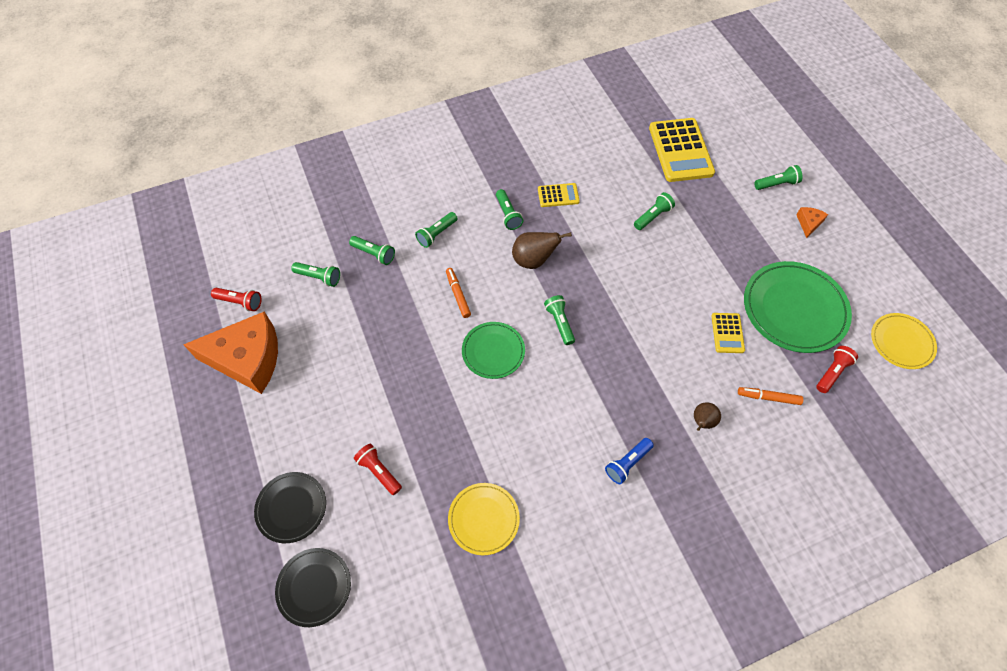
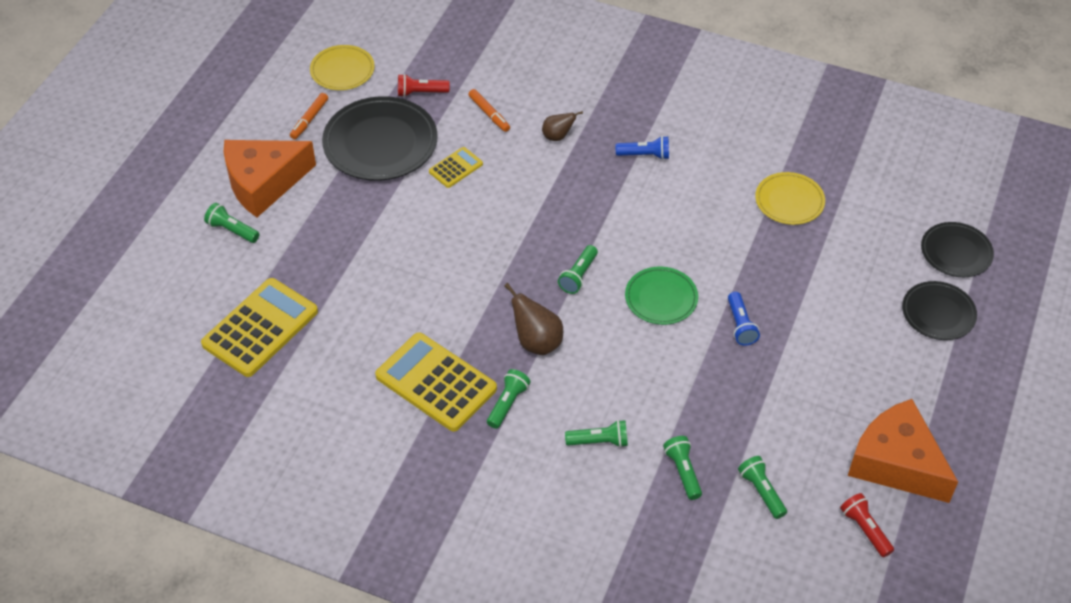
camera: 135 degrees left, 10 degrees down
red flashlight [354,444,402,495] -> none
orange marker [446,268,471,318] -> orange marker moved to [290,93,328,139]
yellow calculator [538,183,580,207] -> yellow calculator [375,332,497,432], size x2.00
green flashlight [634,192,675,230] -> none
green plate [744,261,852,353] -> black plate [322,96,438,181]
orange cheese [796,207,828,238] -> orange cheese [224,140,316,217], size x2.47
none -> blue flashlight [728,292,760,346]

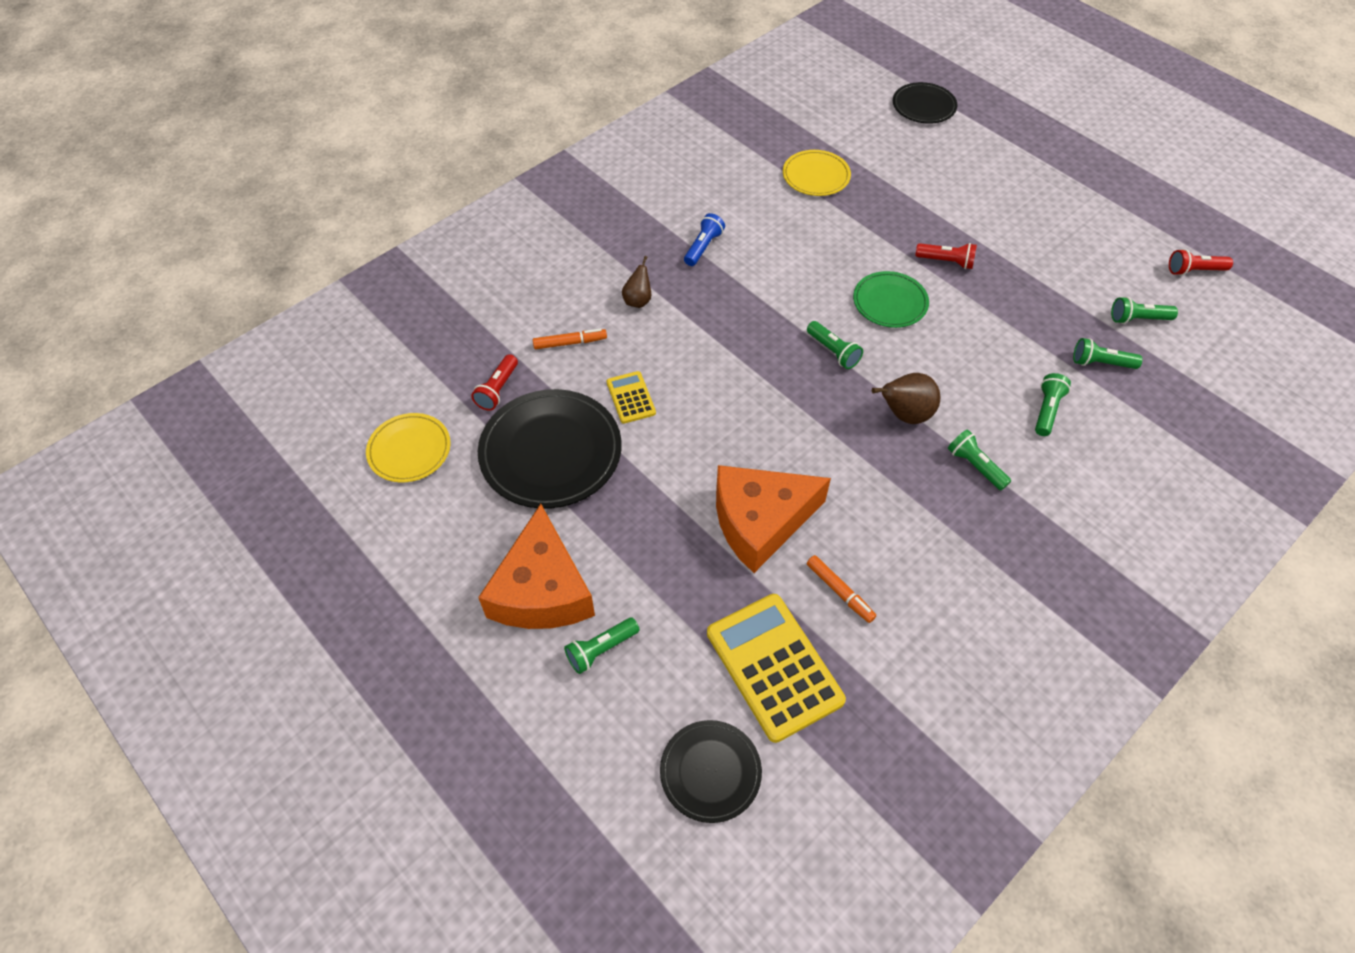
camera: 65 degrees left, 5 degrees up
orange marker [290,93,328,139] -> orange marker moved to [807,555,876,623]
yellow calculator [375,332,497,432] -> none
blue flashlight [728,292,760,346] -> red flashlight [915,243,977,269]
orange cheese [848,399,958,503] -> orange cheese moved to [716,465,831,573]
black plate [902,281,977,340] -> black plate moved to [660,720,762,823]

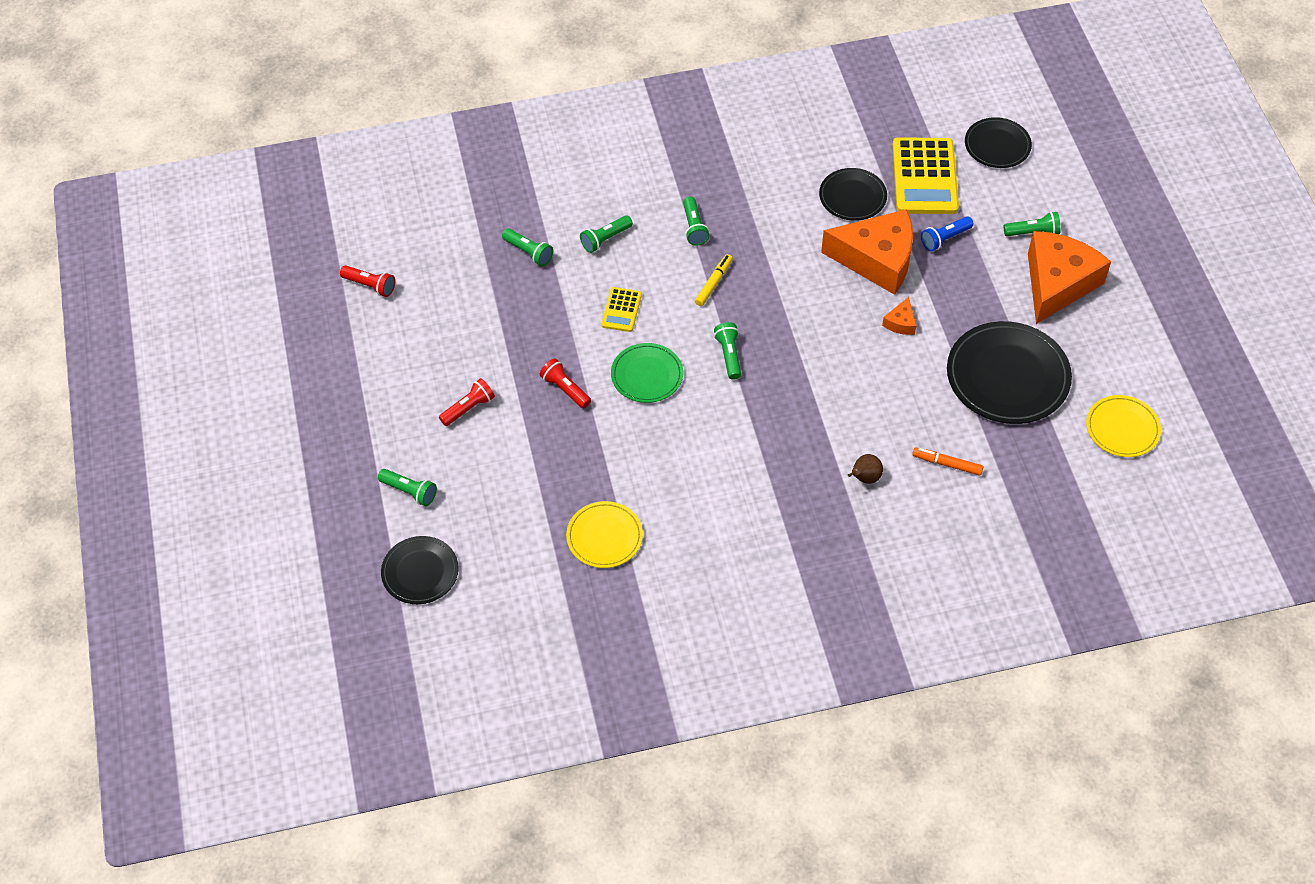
camera: 150 degrees left, 0 degrees up
red flashlight [471,354,518,411] -> red flashlight moved to [439,378,495,426]
yellow calculator [607,371,656,424] -> yellow calculator moved to [602,287,642,332]
blue flashlight [684,213,725,266] -> blue flashlight moved to [921,216,973,251]
orange marker [807,555,876,623] -> black plate [819,168,887,221]
brown pear [872,373,940,424] -> yellow marker [695,254,733,306]
green flashlight [1111,297,1178,324] -> green flashlight moved to [378,469,437,506]
none -> orange cheese [882,297,916,335]

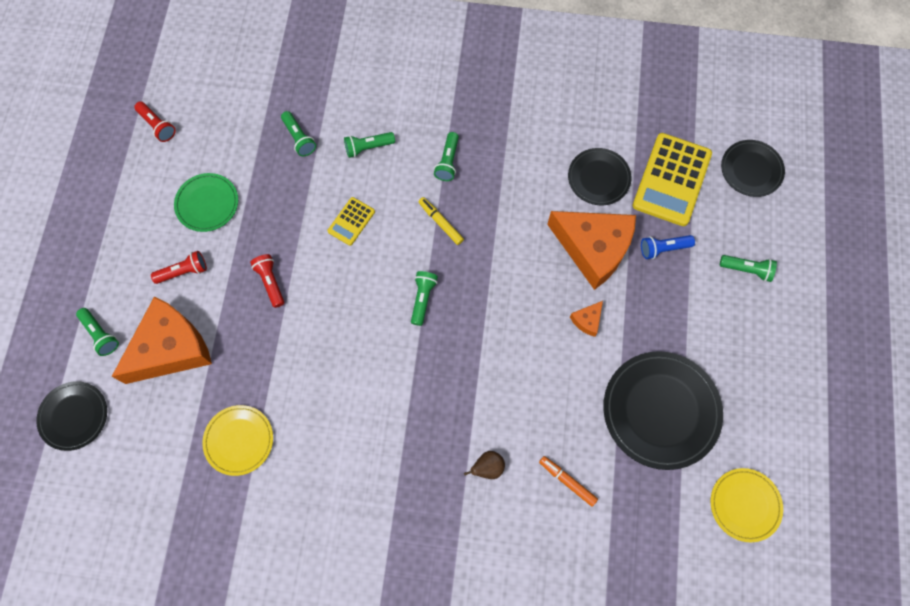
camera: 20 degrees right, 15 degrees up
green plate [611,343,683,403] -> green plate moved to [174,173,238,232]
yellow marker [695,254,733,306] -> yellow marker turned 90 degrees counterclockwise [418,197,464,245]
orange cheese [1028,231,1111,324] -> orange cheese moved to [112,296,212,384]

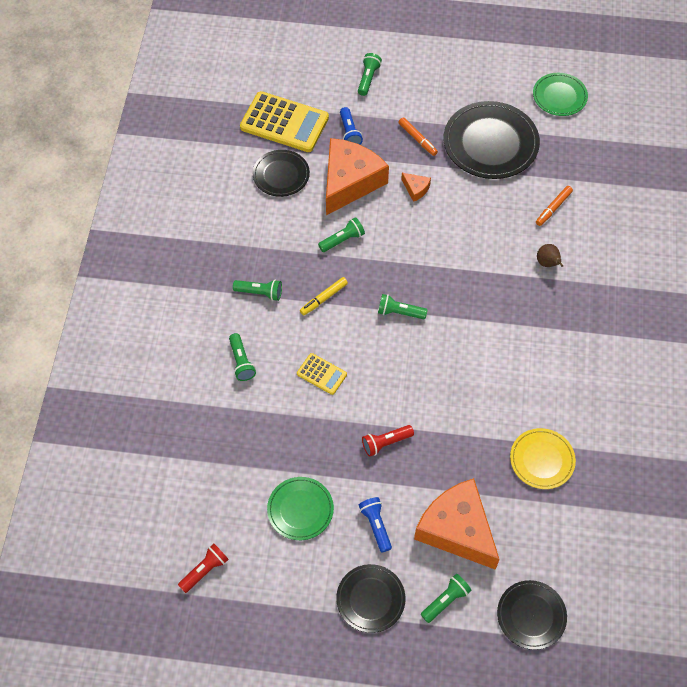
camera: 90 degrees left, 10 degrees down
red flashlight [151,251,207,284] -> blue flashlight [359,497,392,552]
green flashlight [281,111,316,156] -> green flashlight moved to [318,217,365,252]
yellow plate [711,468,783,542] -> green plate [533,73,588,116]
black plate [721,140,785,197] -> black plate moved to [336,564,406,633]
none -> orange marker [398,117,438,156]

